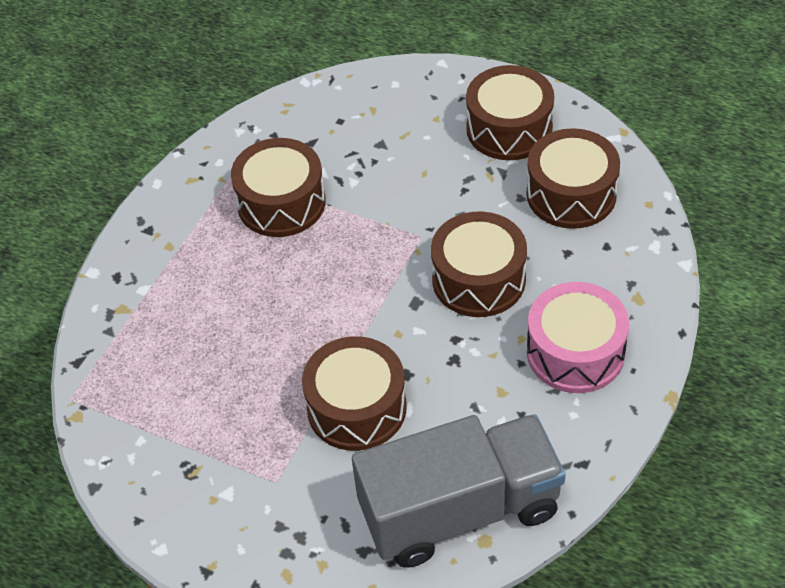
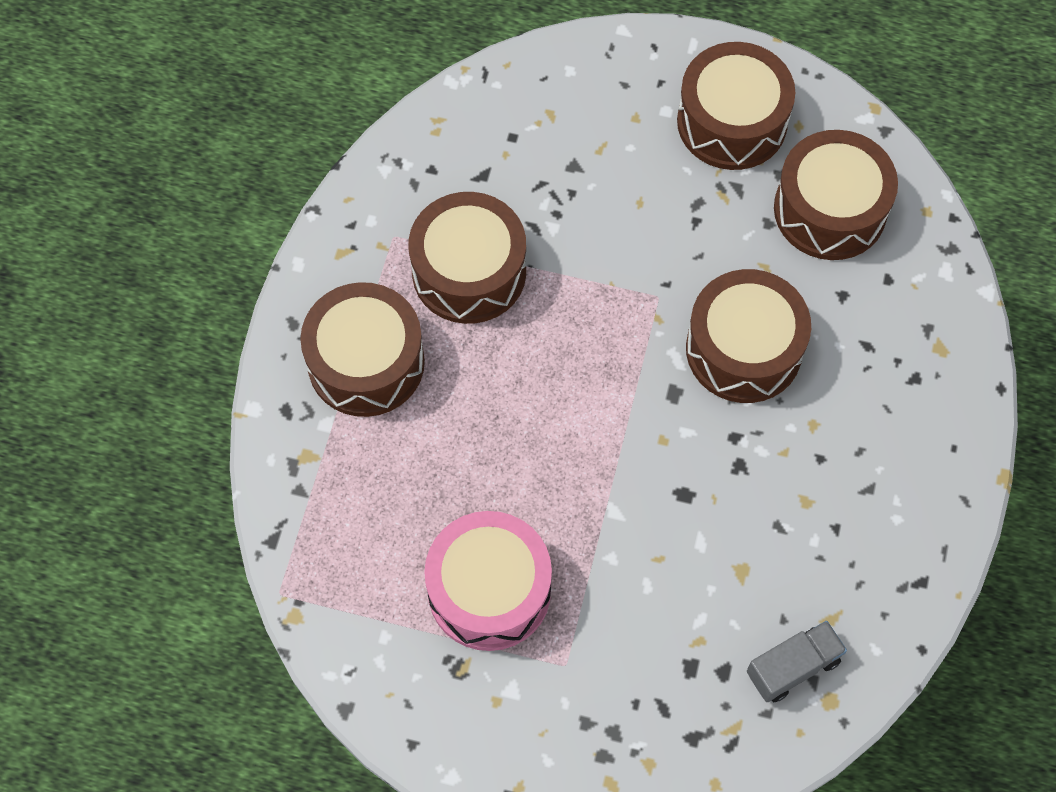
camera: 15 degrees left, 15 degrees up
brown drum [302,336,407,451] -> brown drum moved to [300,282,425,417]
grey truck [352,414,566,568] -> grey truck [747,621,847,702], size x0.41
pink drum [527,282,629,393] -> pink drum moved to [424,511,552,651]

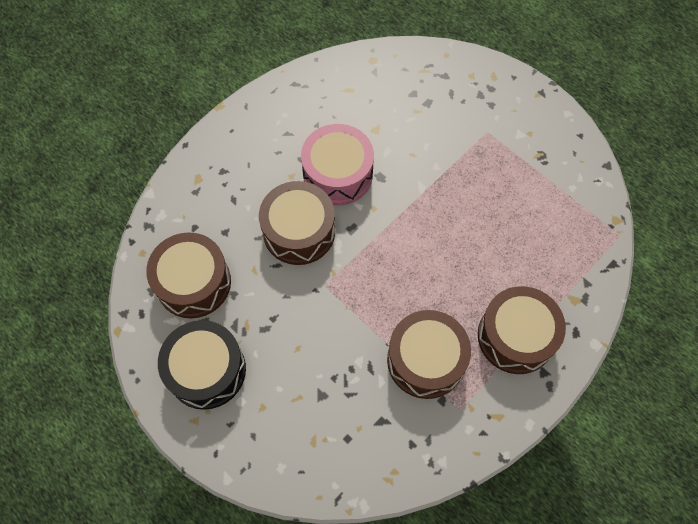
camera: 150 degrees left, 0 degrees up
pink drum [424,511,552,651] -> pink drum moved to [301,124,374,205]
brown drum [677,42,795,170] -> black drum [158,320,246,410]
grey truck [747,621,847,702] -> none

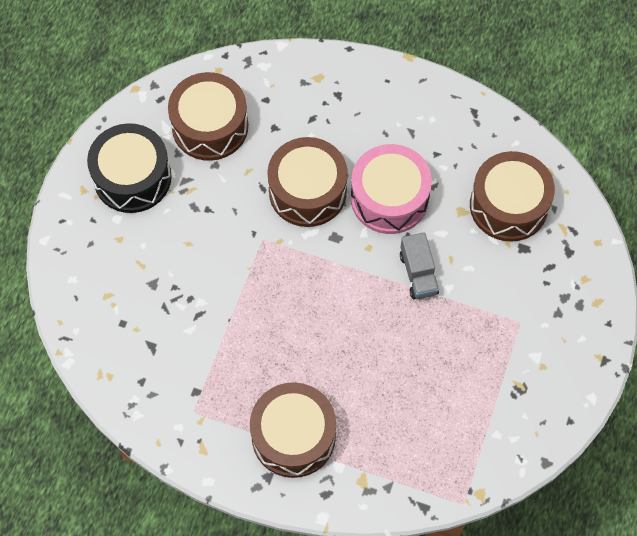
camera: 65 degrees right, 0 degrees up
brown drum [387,310,471,399] -> brown drum moved to [470,151,555,242]
none -> grey truck [400,232,439,299]

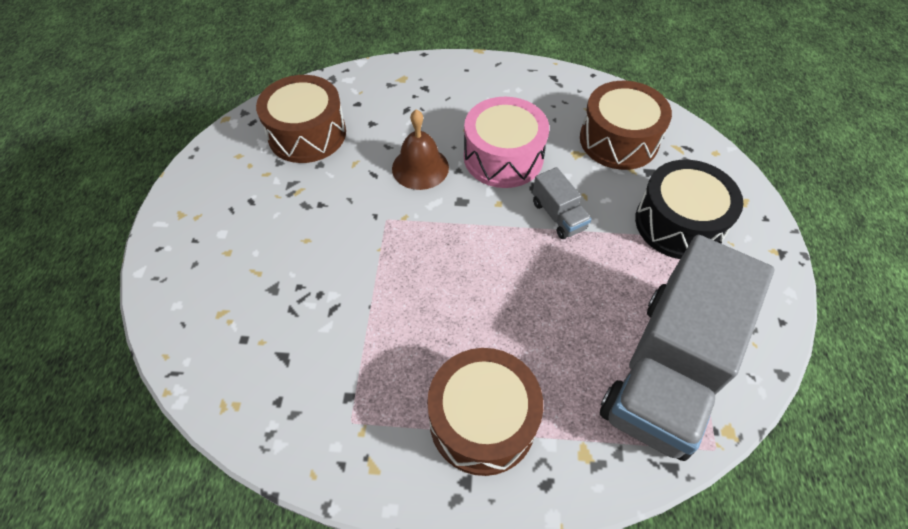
camera: 15 degrees left, 10 degrees down
black drum [87,123,172,213] -> black drum moved to [635,160,743,259]
brown drum [267,137,348,227] -> brown bell [392,109,449,190]
none -> grey truck [600,235,775,461]

